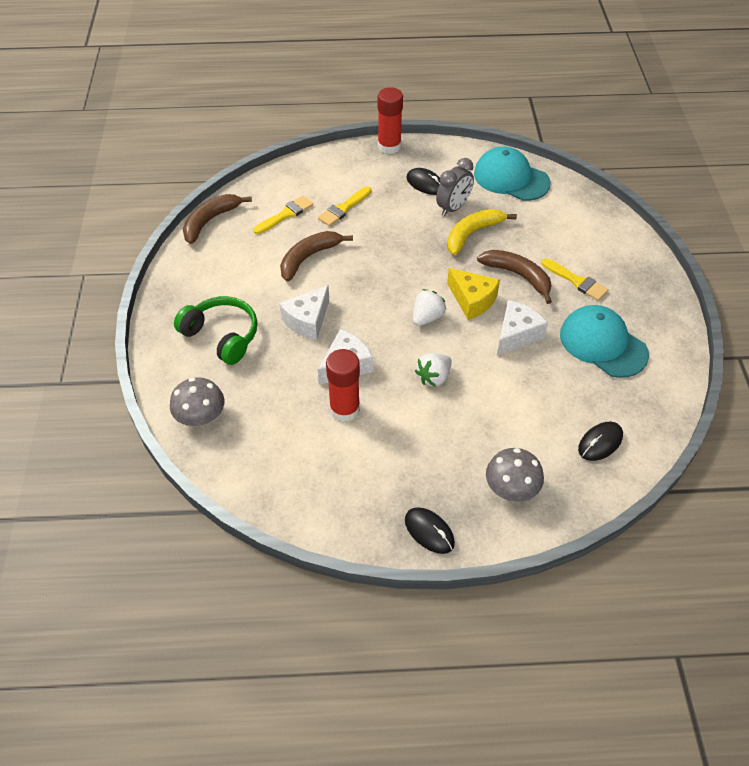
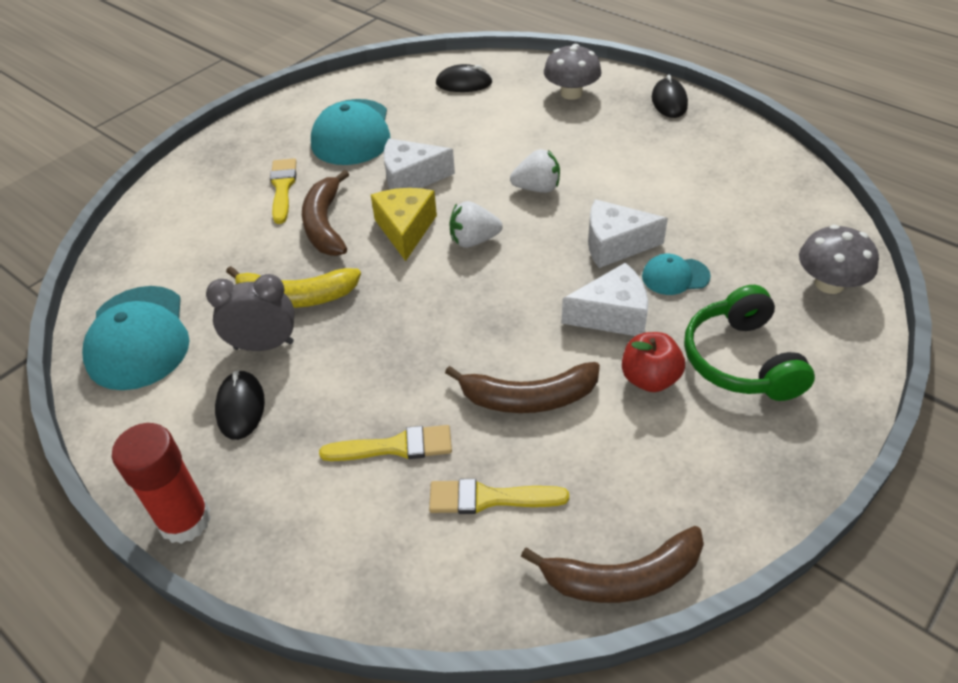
camera: 135 degrees left, 5 degrees down
red glue stick [326,349,360,422] -> none
none -> red apple [622,332,685,392]
none -> turquoise cap [642,254,711,295]

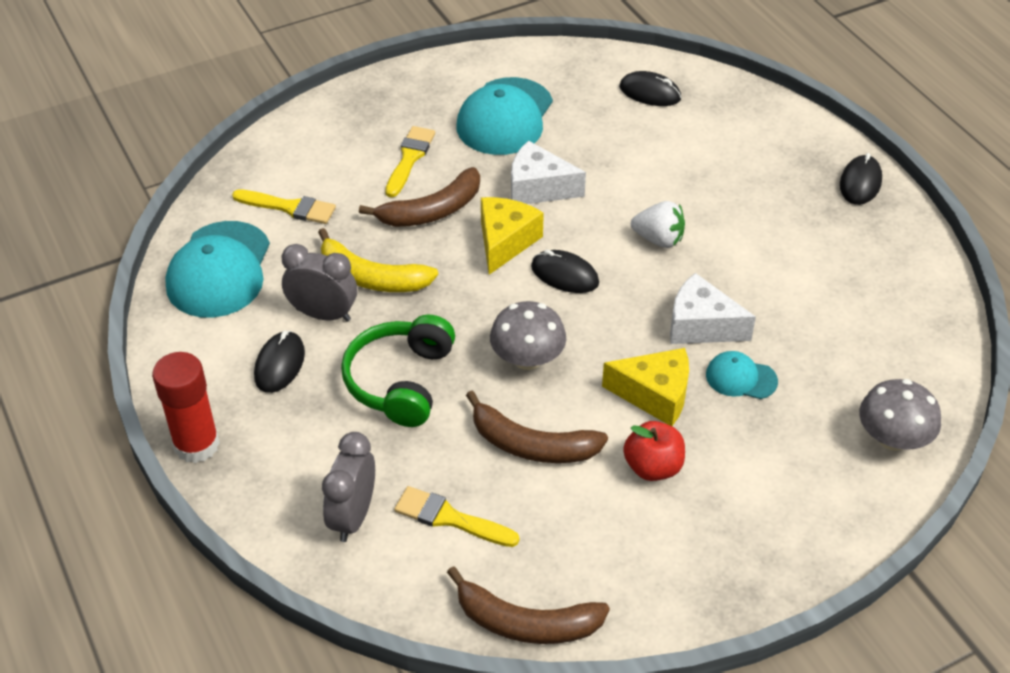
camera: 20 degrees right, 0 degrees up
brown banana [302,170,349,256] -> brown banana turned 135 degrees counterclockwise [359,167,480,227]
yellow brush [319,425,452,461] -> yellow brush moved to [232,189,336,224]
white strawberry [449,201,503,248] -> black mouse [531,250,599,293]
grey mushroom [544,44,602,100] -> grey mushroom moved to [490,301,566,370]
white cheese [561,262,648,336] -> yellow cheese [602,348,689,426]
green headphones [684,285,815,401] -> green headphones moved to [341,315,455,427]
none -> grey clock [322,432,375,542]

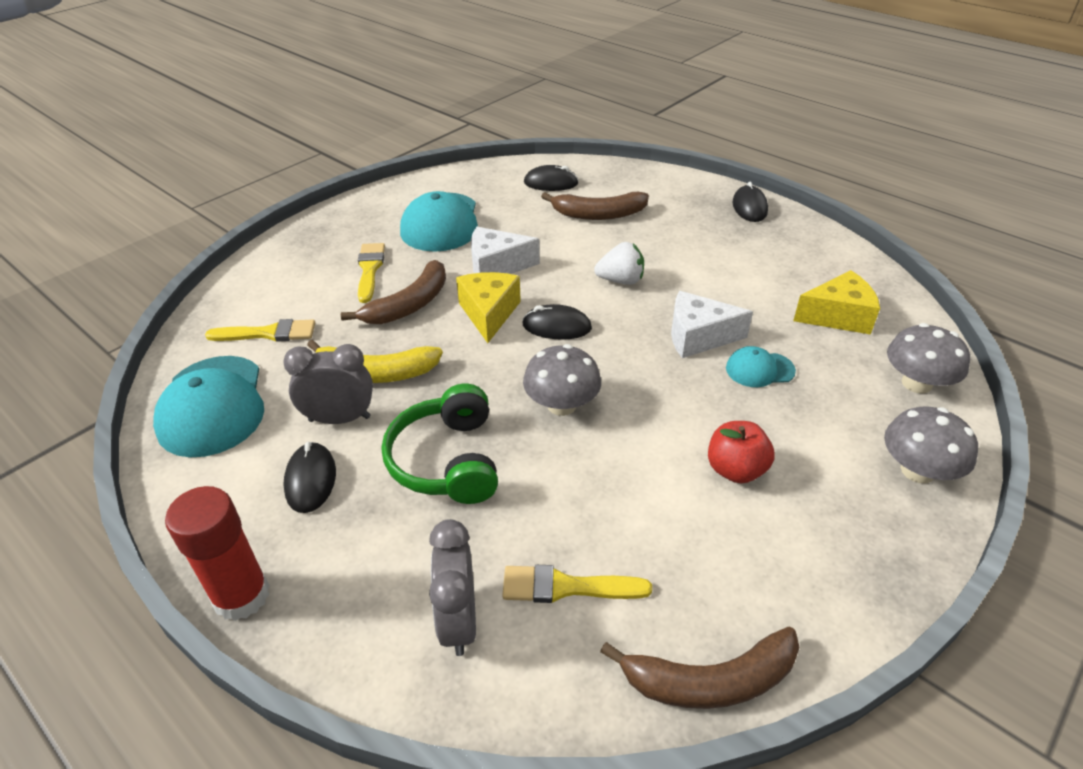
camera: 20 degrees left, 5 degrees down
brown banana [466,391,608,463] -> brown banana moved to [541,192,649,220]
yellow cheese [602,348,689,426] -> yellow cheese moved to [793,270,880,335]
none -> grey mushroom [884,407,978,483]

